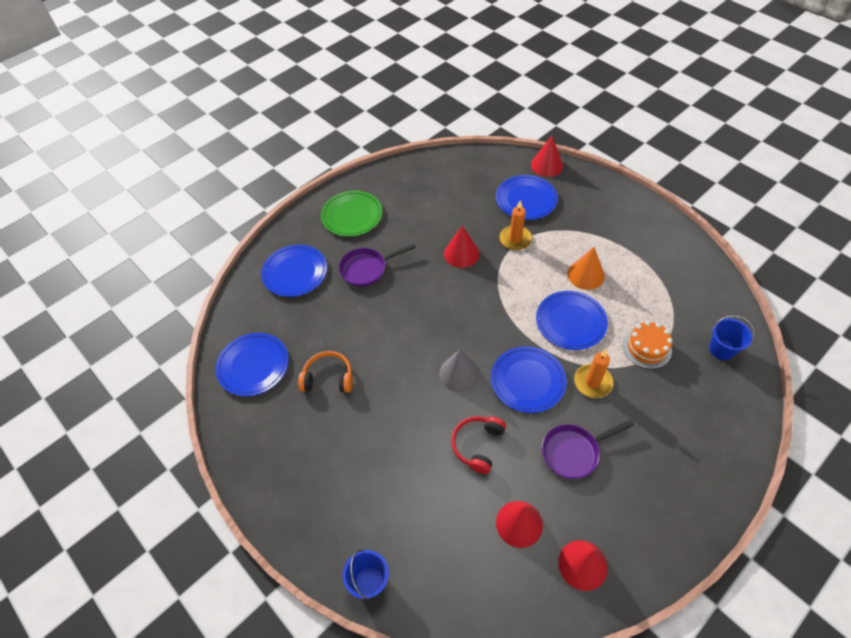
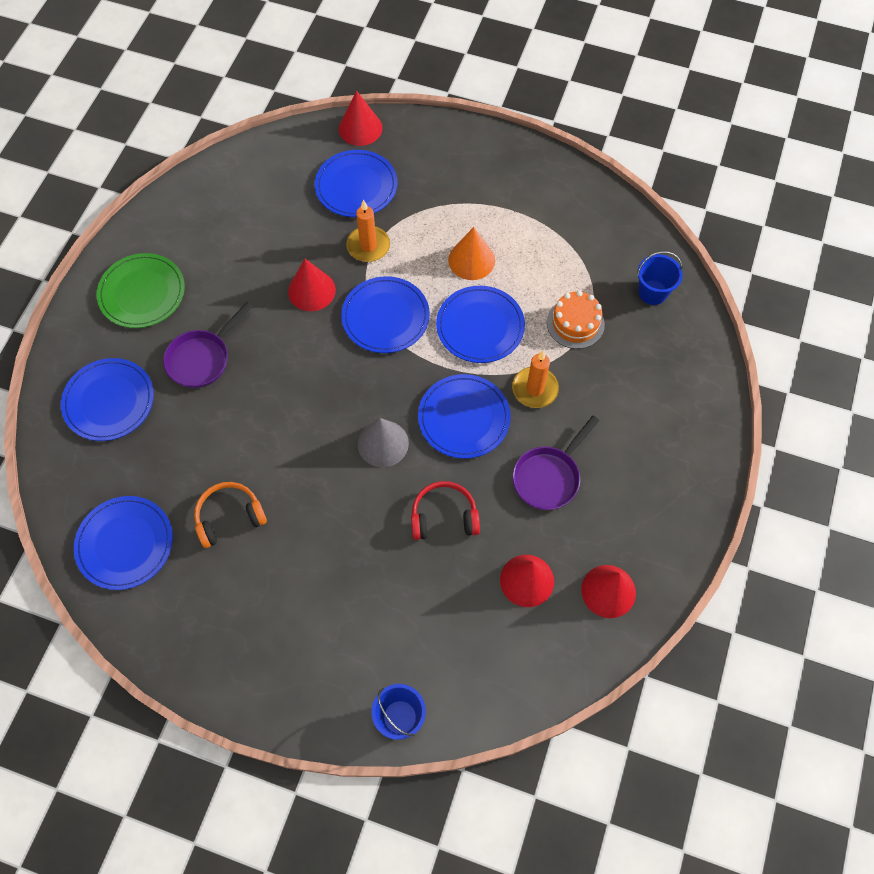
camera: 30 degrees left, 10 degrees up
red headphones [451,416,506,474] -> red headphones turned 90 degrees clockwise [411,481,480,540]
none -> blue plate [341,276,430,353]

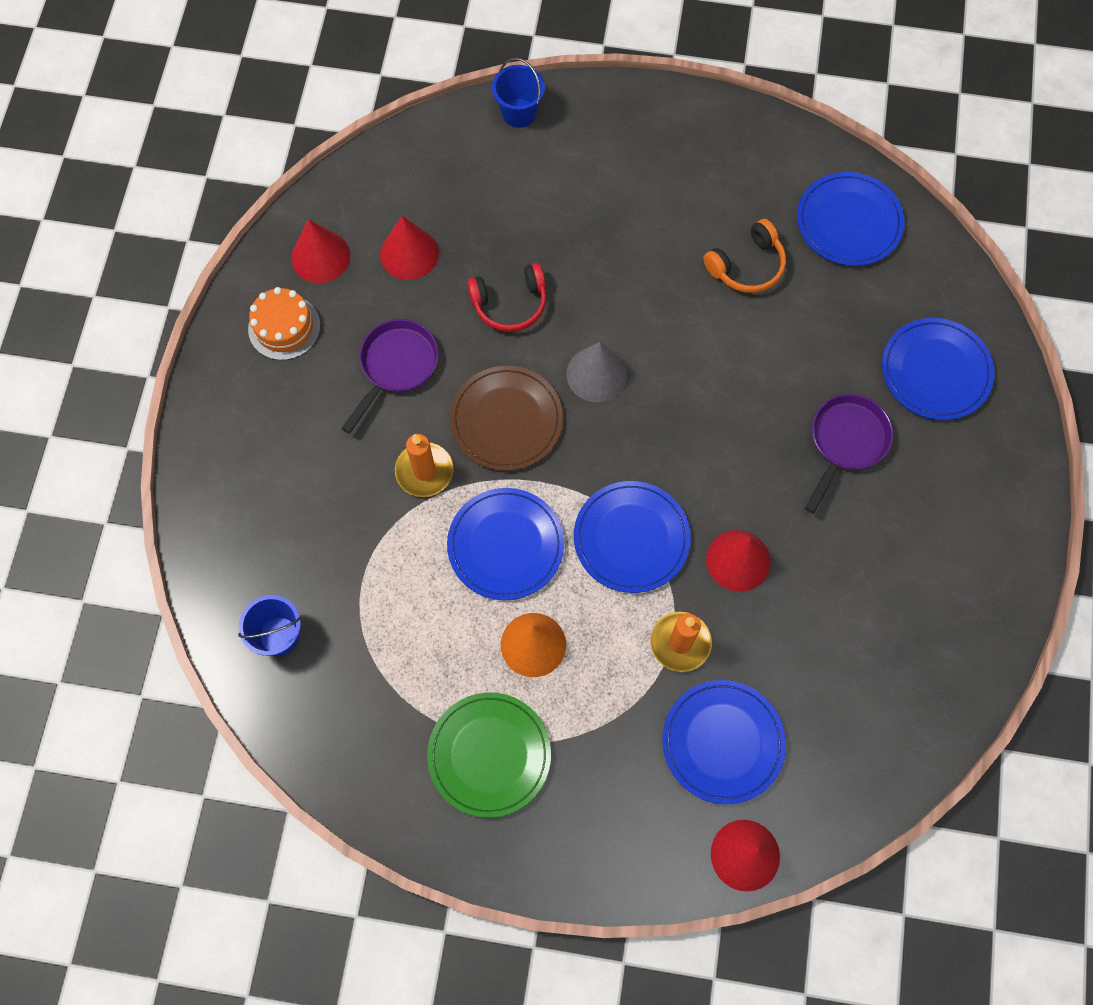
camera: 170 degrees right, 5 degrees up
green plate [97,253,185,328] -> green plate moved to [427,692,551,818]
blue plate [418,374,511,459] -> brown plate [450,365,563,471]
orange cake [547,291,605,349] -> orange cake moved to [248,287,320,360]

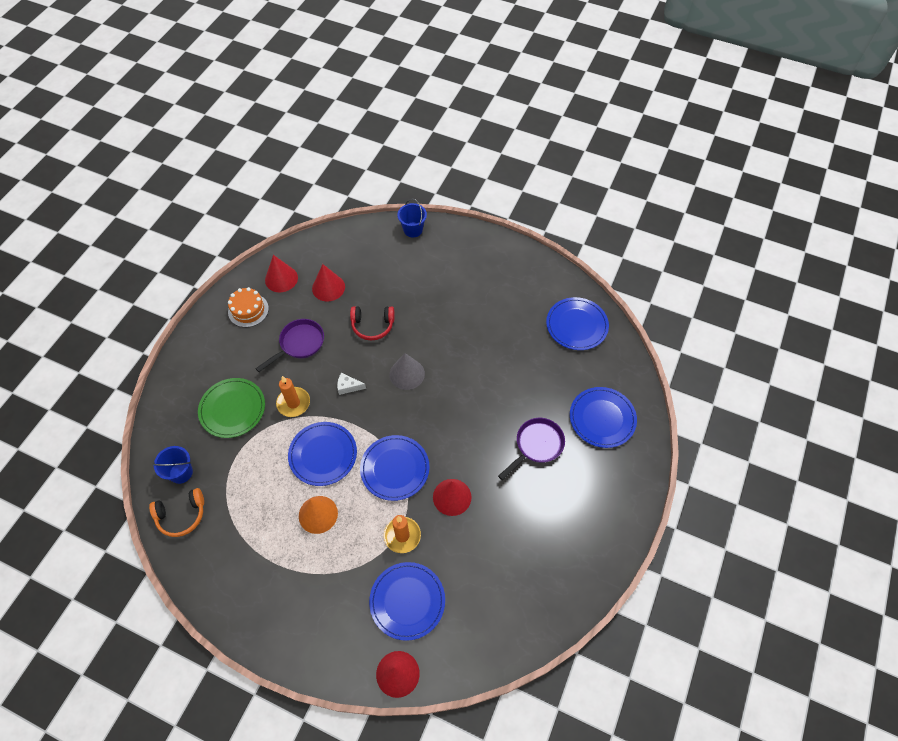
camera: 15 degrees right, 10 degrees down
green plate [427,692,551,818] -> green plate moved to [198,378,265,438]
brown plate [450,365,563,471] -> white cheese [337,373,366,395]
orange headphones [703,219,786,293] -> orange headphones moved to [149,488,204,537]

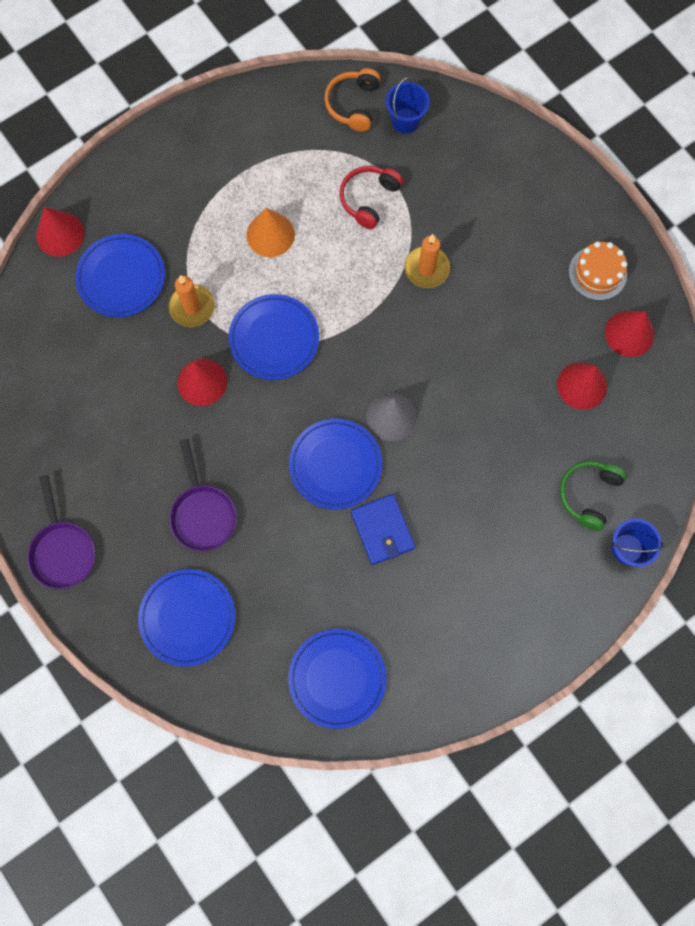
camera: 120 degrees right, 15 degrees up
green plate [198,378,265,438] -> none
purple pan [255,319,324,372] -> purple pan moved to [27,475,95,589]
blue plate [288,422,357,486] -> blue plate moved to [289,418,382,510]
white cheese [337,373,366,395] -> none
red headphones [350,306,395,340] -> red headphones moved to [339,166,403,229]
none -> blue wallet [351,494,415,565]
none -> green headphones [560,461,626,531]

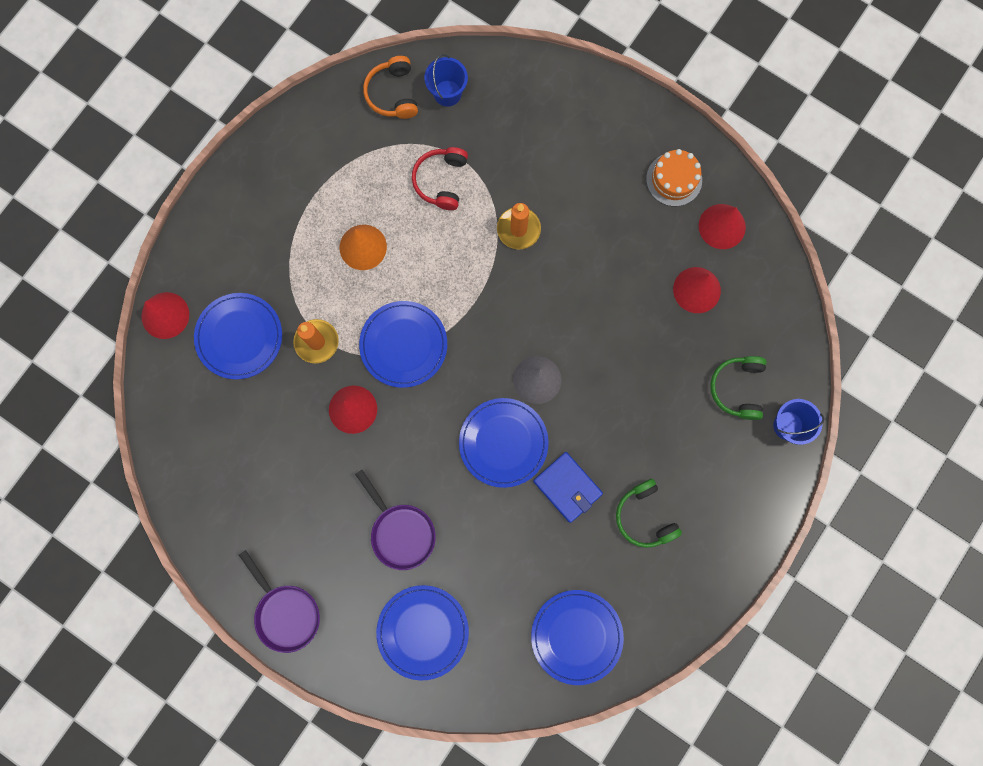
camera: 20 degrees left, 5 degrees up
none -> green headphones [616,479,682,548]

